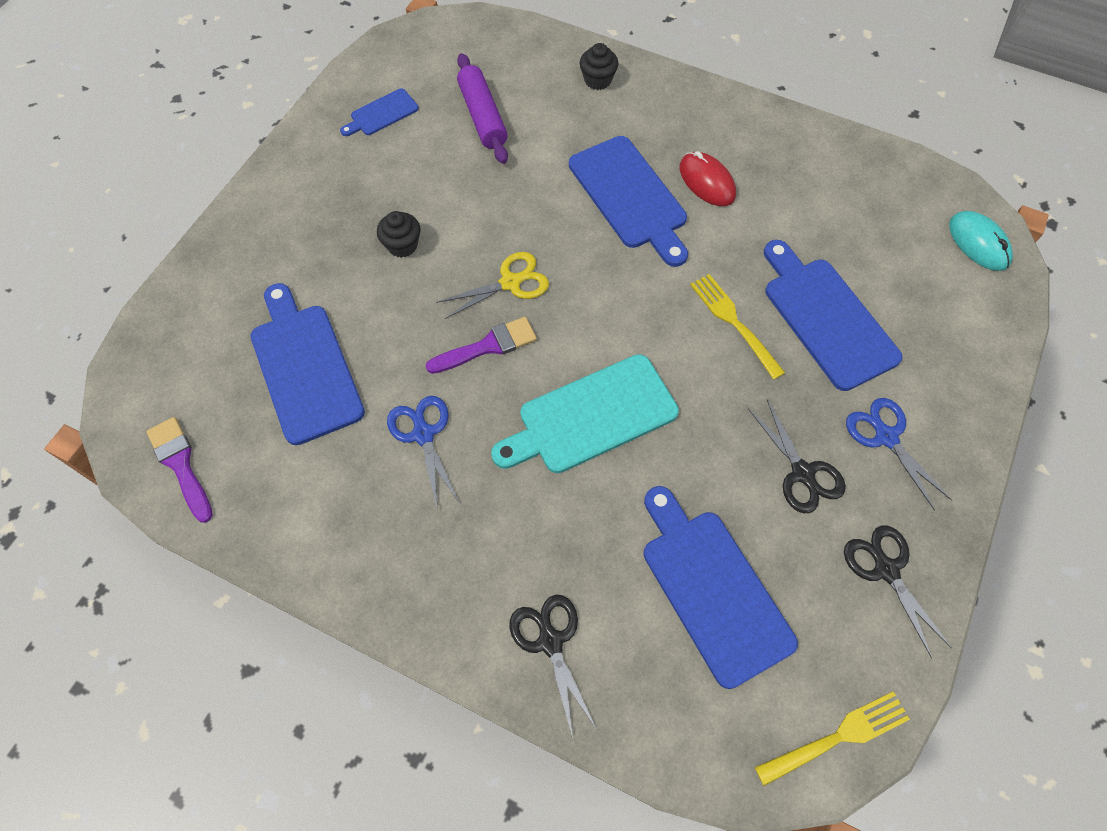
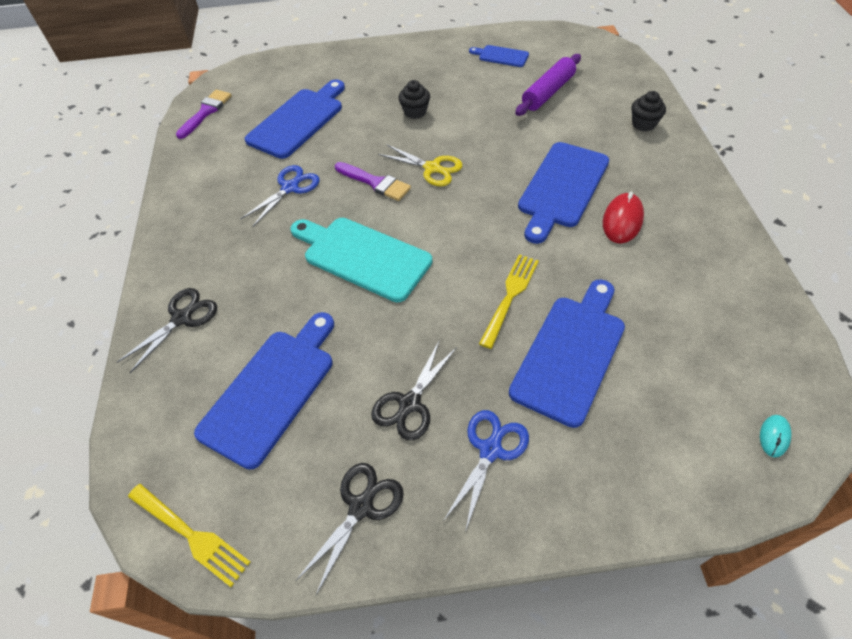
camera: 60 degrees right, 10 degrees down
turquoise mouse [949,211,1013,271] -> turquoise mouse [760,415,792,457], size x0.55

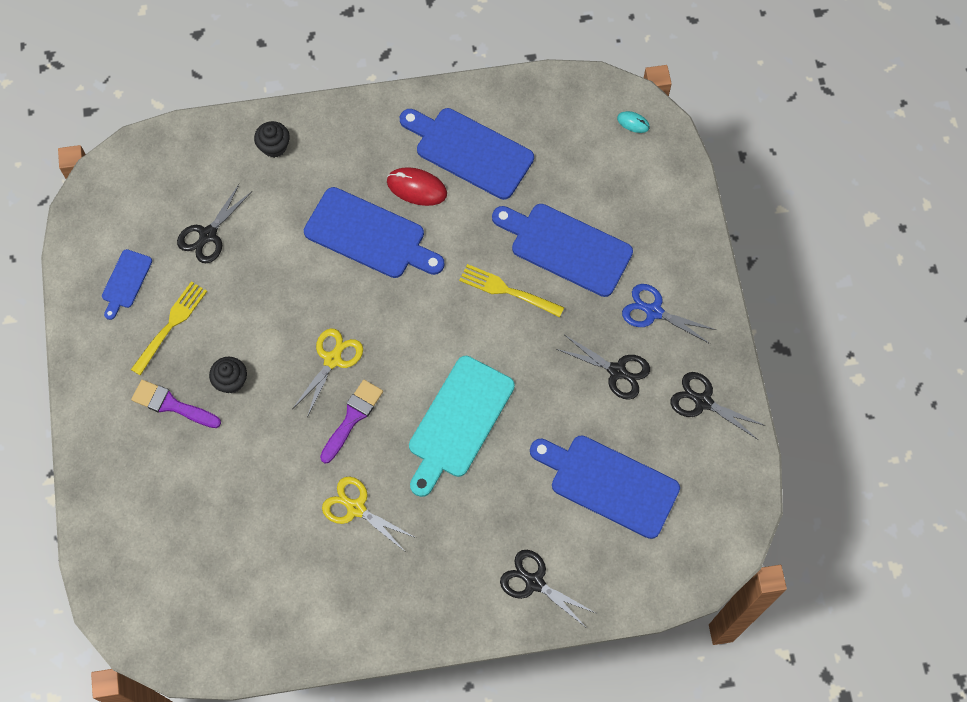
camera: 95 degrees left, 15 degrees up
yellow fork [128,484,250,587] -> yellow fork moved to [131,282,207,376]
purple brush [176,90,232,139] -> purple brush moved to [131,380,221,428]
blue scissors [241,165,320,227] -> yellow scissors [322,477,416,550]
blue cutting board [245,80,345,159] -> blue cutting board moved to [400,108,534,200]
purple rolling pin [515,54,581,116] -> black scissors [177,184,251,263]

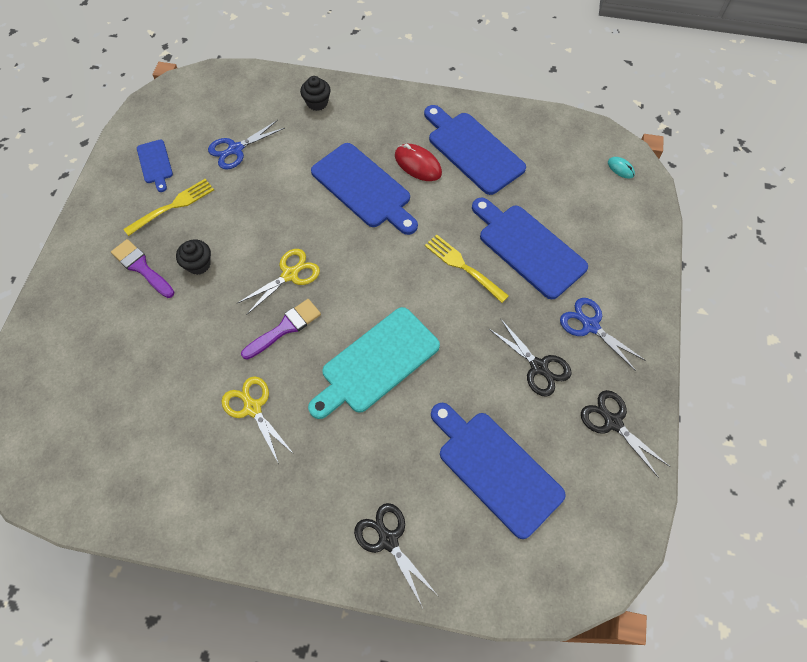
camera: 20 degrees right, 5 degrees down
blue cutting board [102,249,152,320] -> blue cutting board turned 60 degrees counterclockwise [137,140,173,192]
black scissors [177,184,251,263] -> blue scissors [208,120,285,170]

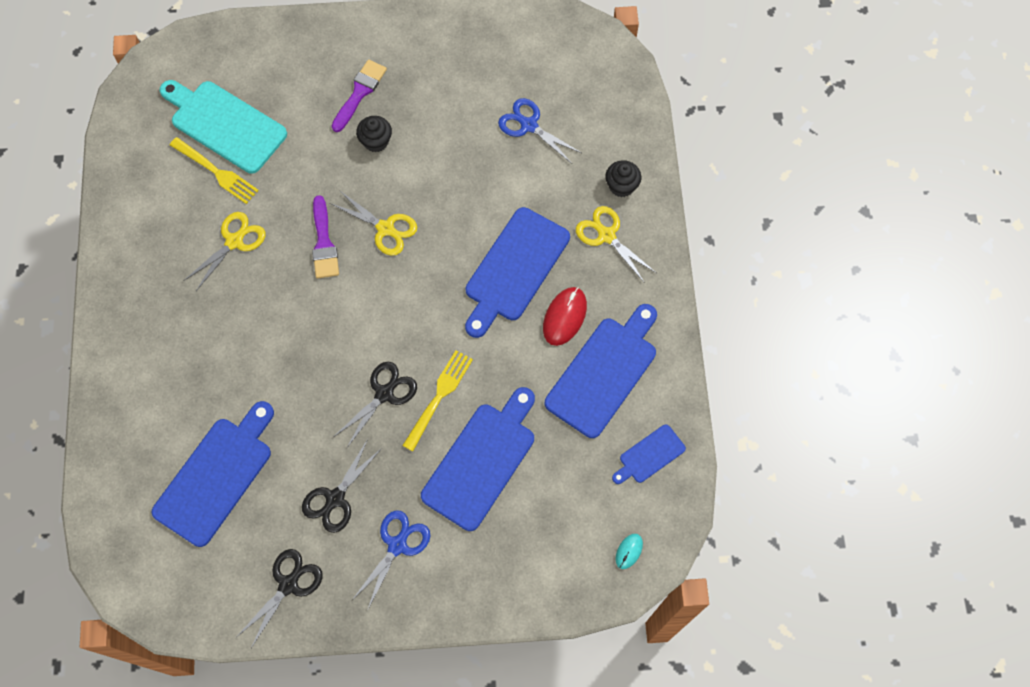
camera: 75 degrees right, 5 degrees up
yellow fork [124,179,214,236] -> yellow fork moved to [170,137,259,204]
blue cutting board [137,140,173,192] -> blue cutting board moved to [612,424,686,484]
purple brush [241,299,321,360] -> purple brush turned 45 degrees clockwise [312,195,339,278]
turquoise cutting board [308,307,440,419] -> turquoise cutting board moved to [159,80,287,174]
black scissors [354,503,437,608] -> black scissors moved to [334,362,417,449]
none -> yellow scissors [576,206,656,283]

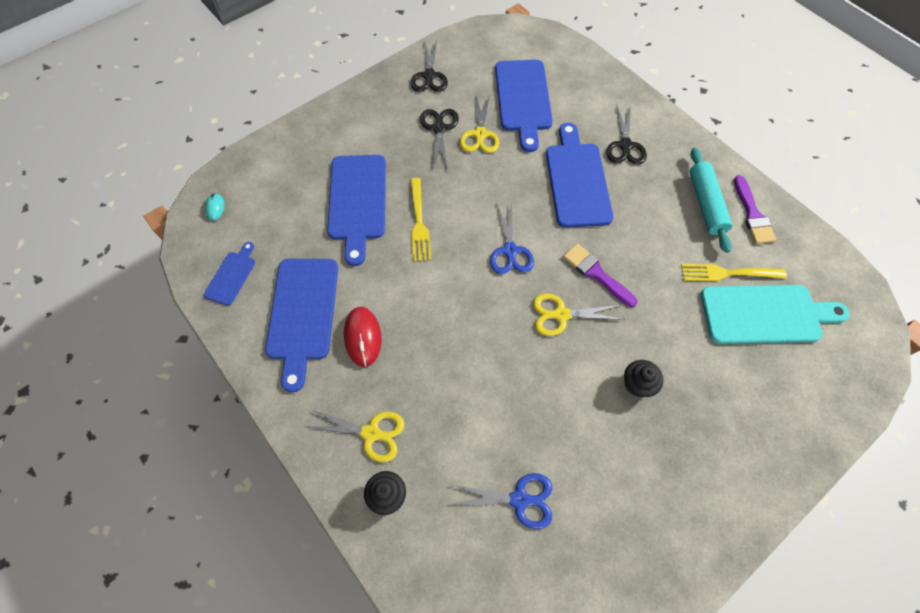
camera: 145 degrees right, 5 degrees down
yellow scissors [183,212,266,291] -> yellow scissors moved to [460,95,499,153]
purple brush [332,60,387,132] -> purple brush moved to [734,175,776,244]
black scissors [334,362,417,449] -> black scissors moved to [606,104,647,165]
blue scissors [352,510,431,611] -> blue scissors moved to [490,202,534,274]
blue cutting board [465,207,570,338] -> blue cutting board moved to [546,123,613,228]
none -> turquoise rolling pin [690,148,732,253]

